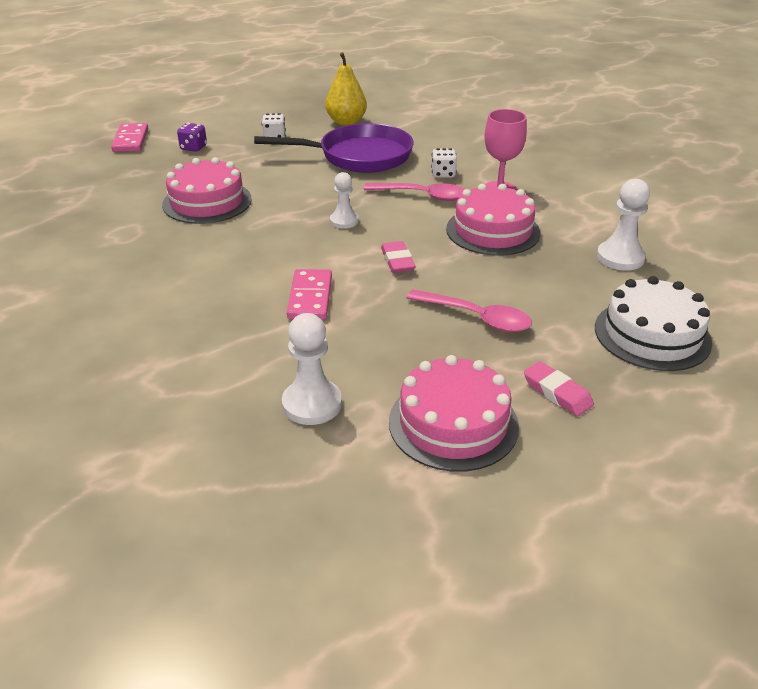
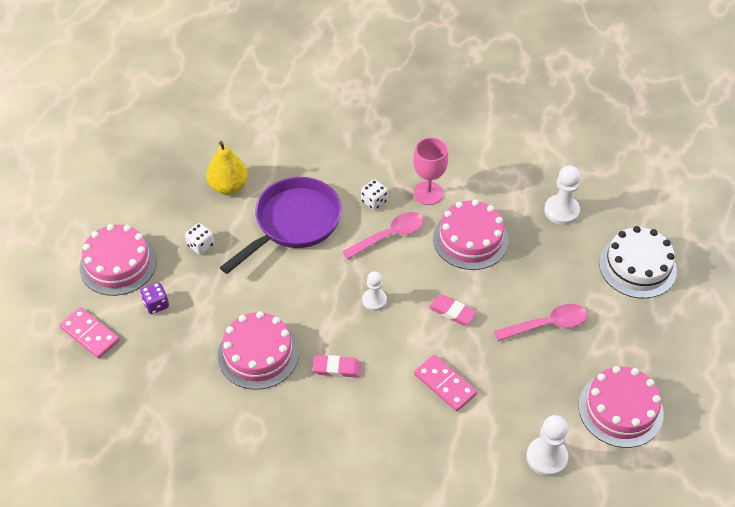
camera: 45 degrees left, 15 degrees up
pink eraser [524,361,594,416] -> pink eraser moved to [312,355,361,378]
none -> pink cake [80,224,157,296]

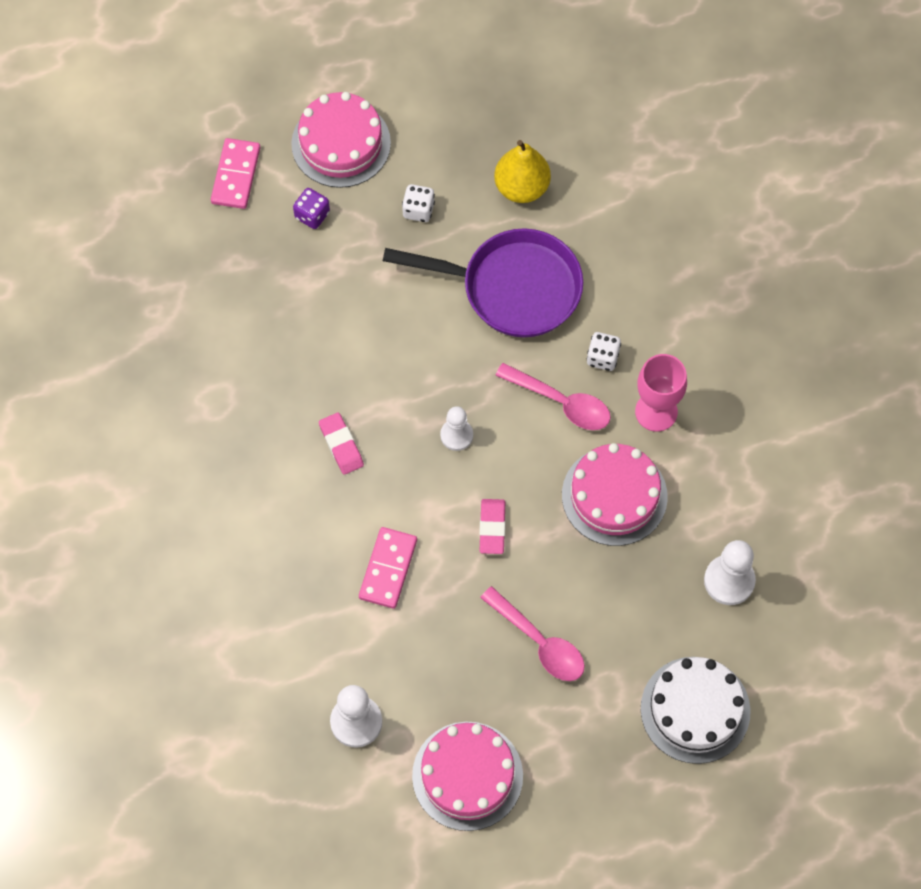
camera: 60 degrees right, 15 degrees up
pink cake [218,311,299,390] -> none

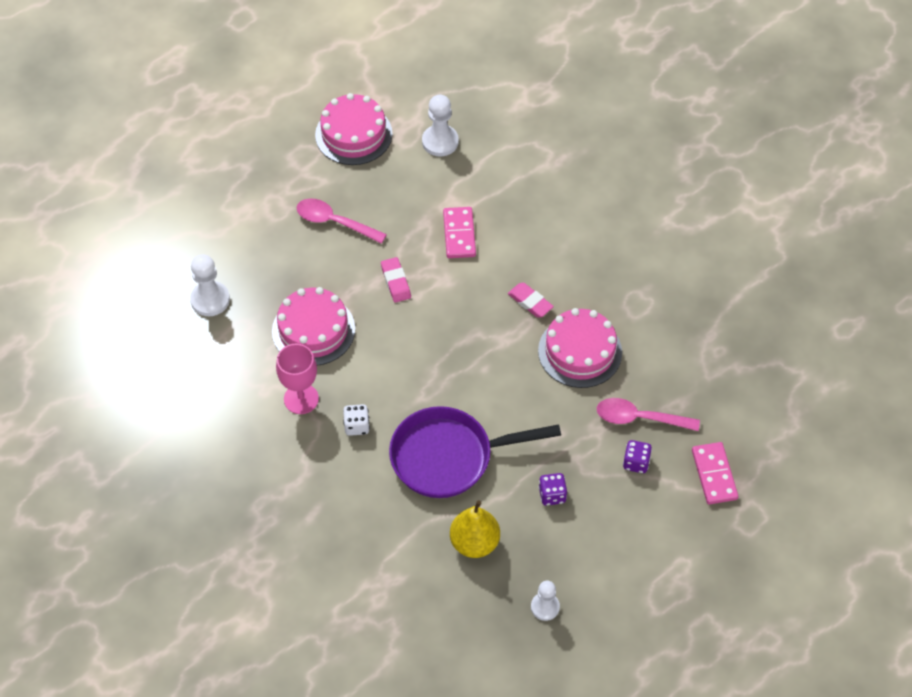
camera: 160 degrees right, 10 degrees down
pink cake [291,92,391,188] -> pink cake moved to [538,308,622,388]
white dice [402,184,435,222] -> purple dice [539,473,567,506]
white pawn [440,406,473,451] -> white pawn moved to [531,581,560,621]
pink spoon [495,363,611,430] -> pink spoon moved to [597,398,700,431]
white cake [641,657,751,764] -> none

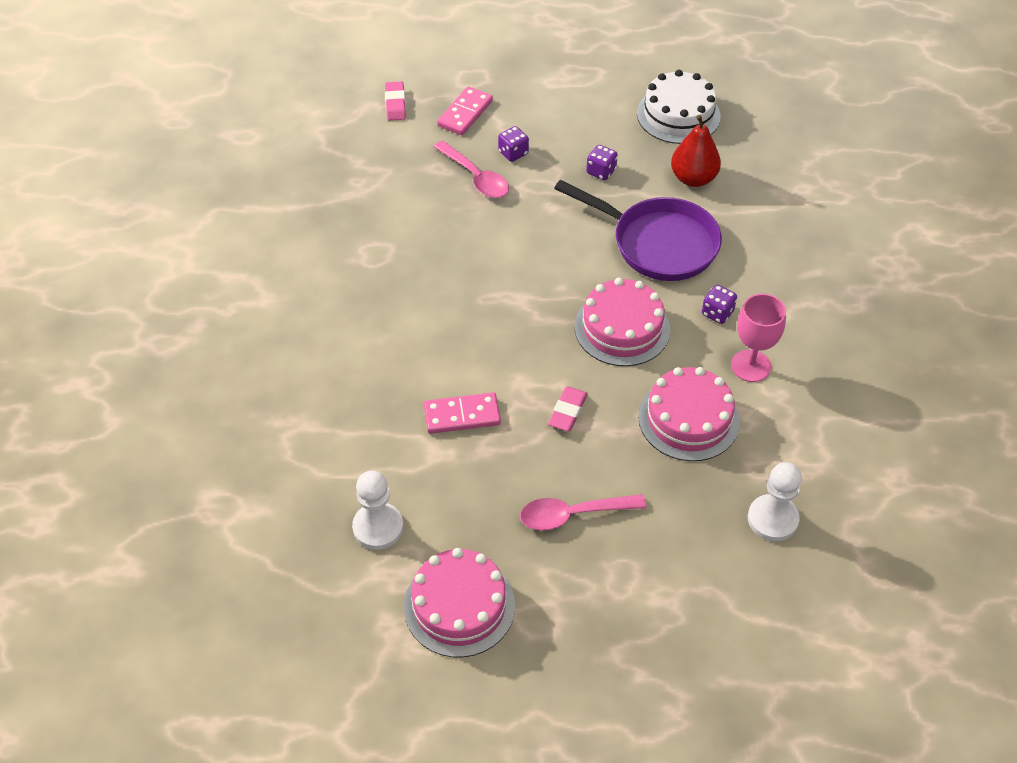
camera: 140 degrees left, 5 degrees down
pink spoon [296,198,387,244] -> pink spoon turned 105 degrees clockwise [520,494,646,530]
white dice [343,404,370,436] -> purple dice [702,285,737,324]
pink domino [443,207,476,258] -> pink domino turned 45 degrees clockwise [424,392,501,434]
yellow pear [450,500,500,558] -> red pear [671,115,721,187]
pink eraser [508,283,554,318] -> pink eraser moved to [385,81,406,121]
white pawn [531,581,560,621] -> white cake [637,70,721,144]
pink cake [538,308,622,388] -> pink cake moved to [575,278,670,366]

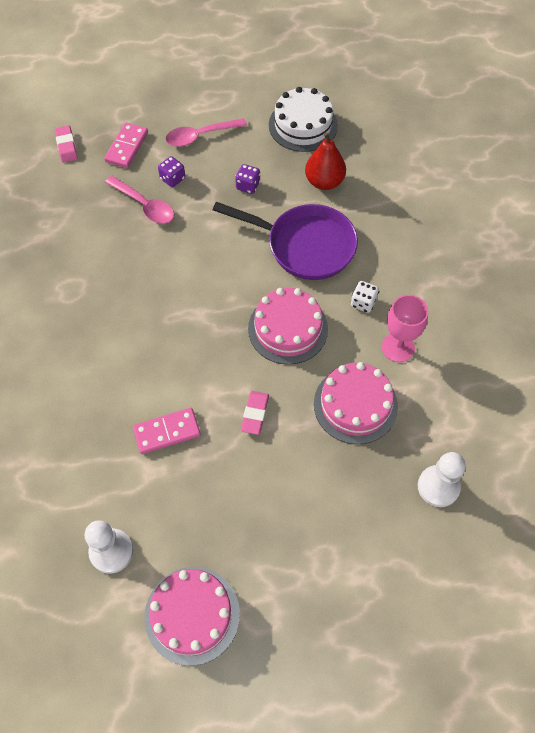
camera: 10 degrees left, 10 degrees up
pink spoon [520,494,646,530] -> pink spoon moved to [165,118,247,147]
purple dice [702,285,737,324] -> white dice [351,281,379,313]

